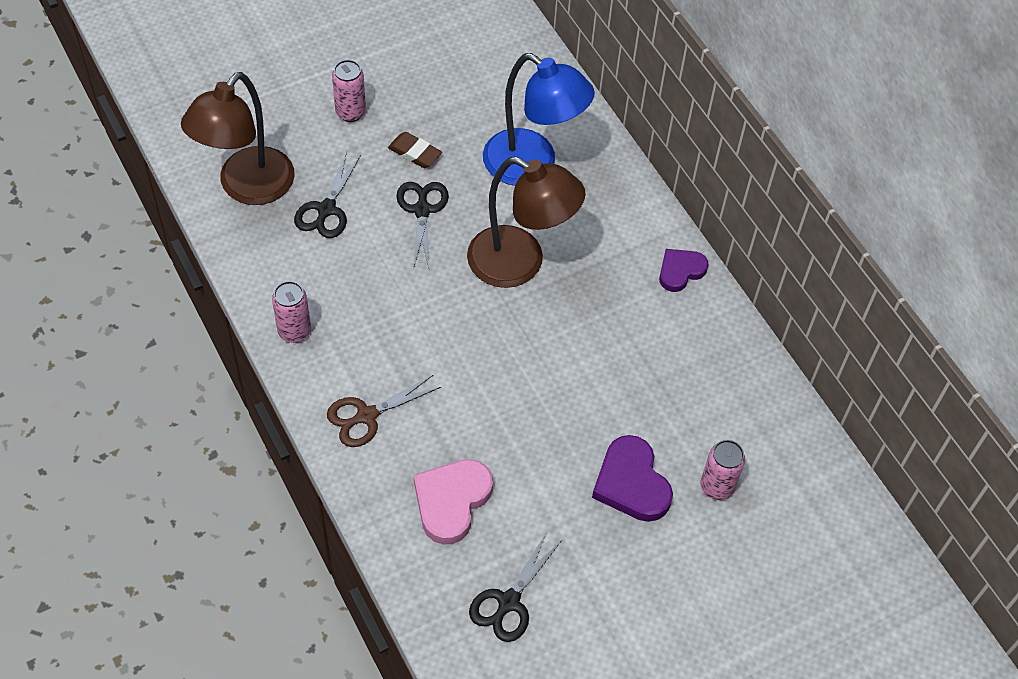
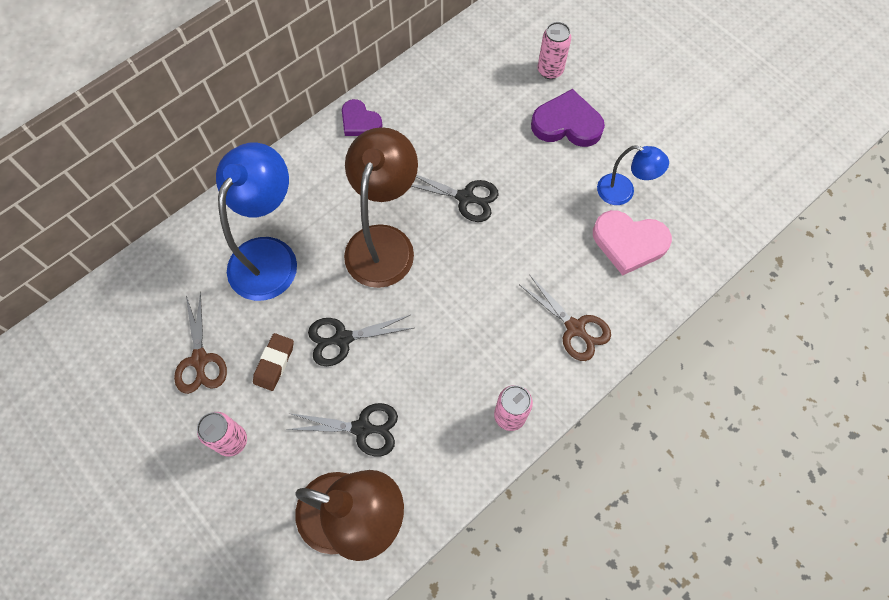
camera: 100 degrees left, 10 degrees up
black scissors [469,532,562,642] -> black scissors moved to [411,175,499,222]
purple heart [592,435,673,522] -> purple heart turned 135 degrees counterclockwise [531,89,605,147]
none -> brown scissors [174,291,227,394]
none -> blue lamp [597,145,669,205]

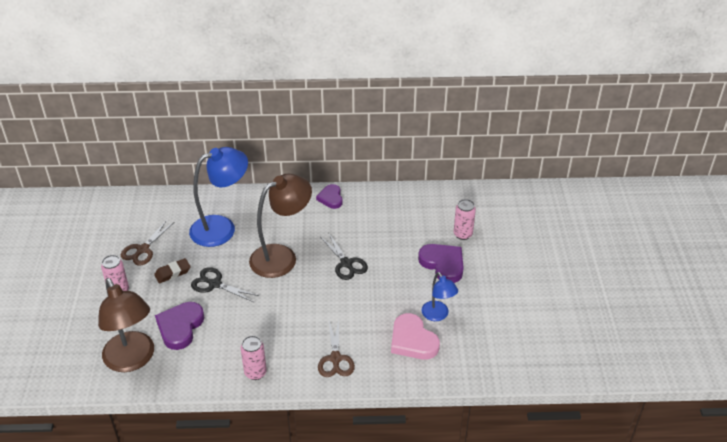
camera: 40 degrees right, 25 degrees down
black scissors [286,403,398,457] -> purple heart [155,302,205,350]

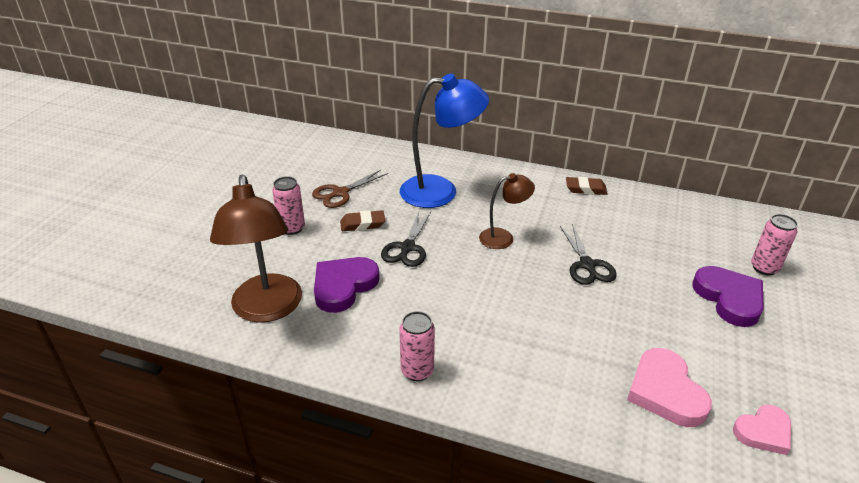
camera: 20 degrees right, 5 degrees down
black scissors [191,267,259,302] -> black scissors turned 120 degrees counterclockwise [381,212,431,267]
brown lamp [249,174,312,278] -> brown lamp [479,173,535,249], size x0.55
purple heart [316,184,343,209] -> brown eraser [566,177,608,195]
brown scissors [318,320,355,377] -> none
blue lamp [421,272,458,321] -> none
none -> pink heart [733,405,791,455]

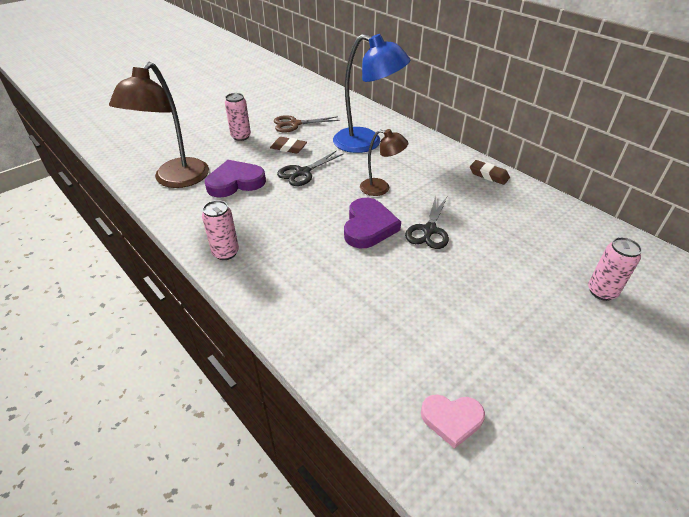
camera: 30 degrees right, 5 degrees up
pink heart [627,348,712,427] -> none
purple heart [692,266,764,327] -> purple heart moved to [344,198,401,248]

